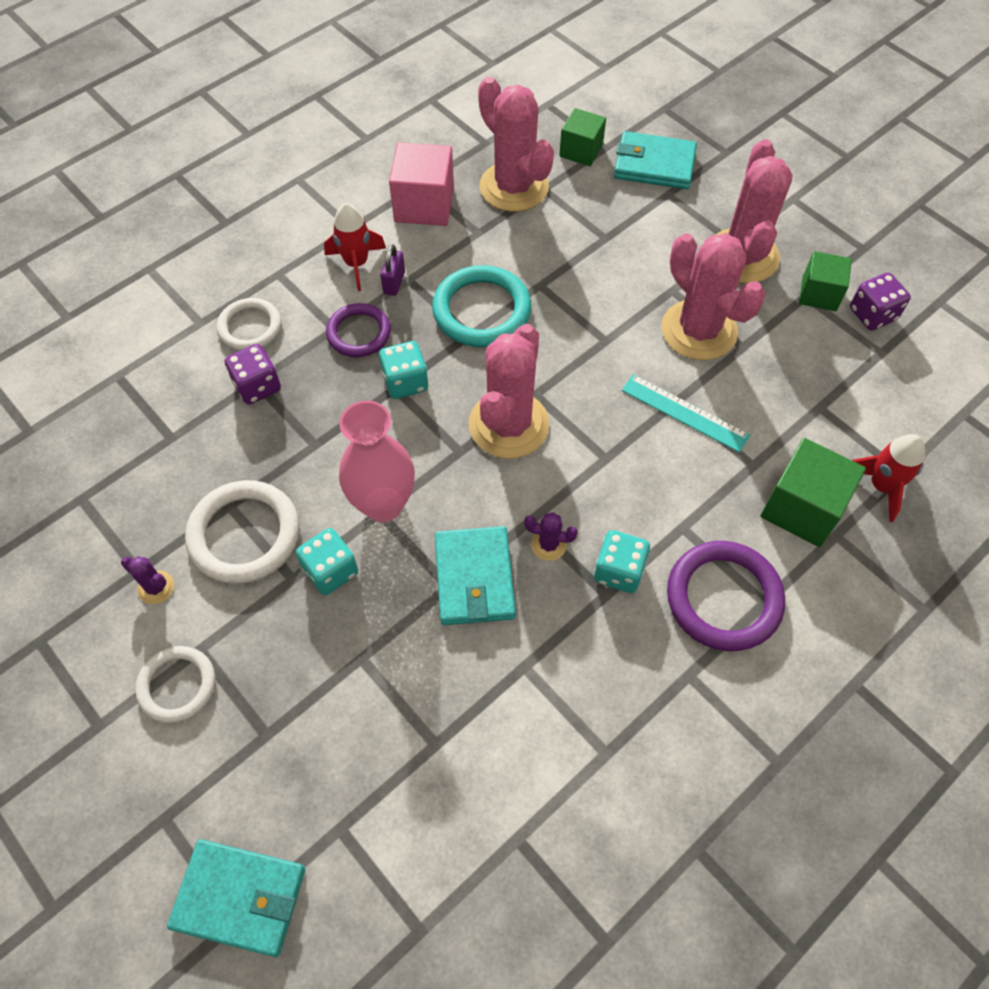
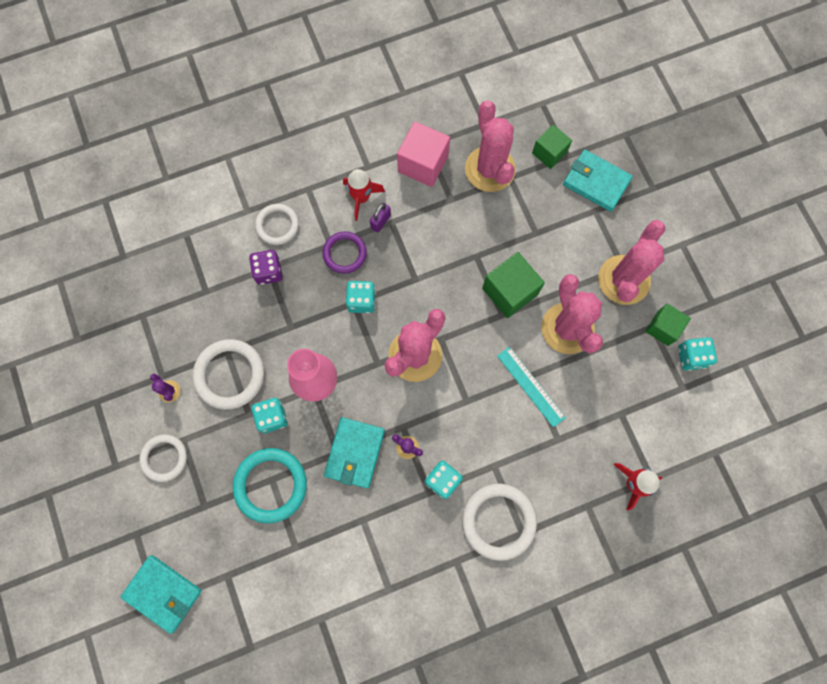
camera: 20 degrees right, 15 degrees up
turquoise ring [432,265,531,347] -> turquoise ring moved to [233,448,307,523]
purple ring [667,541,785,651] -> white ring [462,483,537,561]
green cube [760,438,866,547] -> green cube moved to [482,252,545,318]
purple dice [850,273,911,331] -> turquoise dice [678,337,717,371]

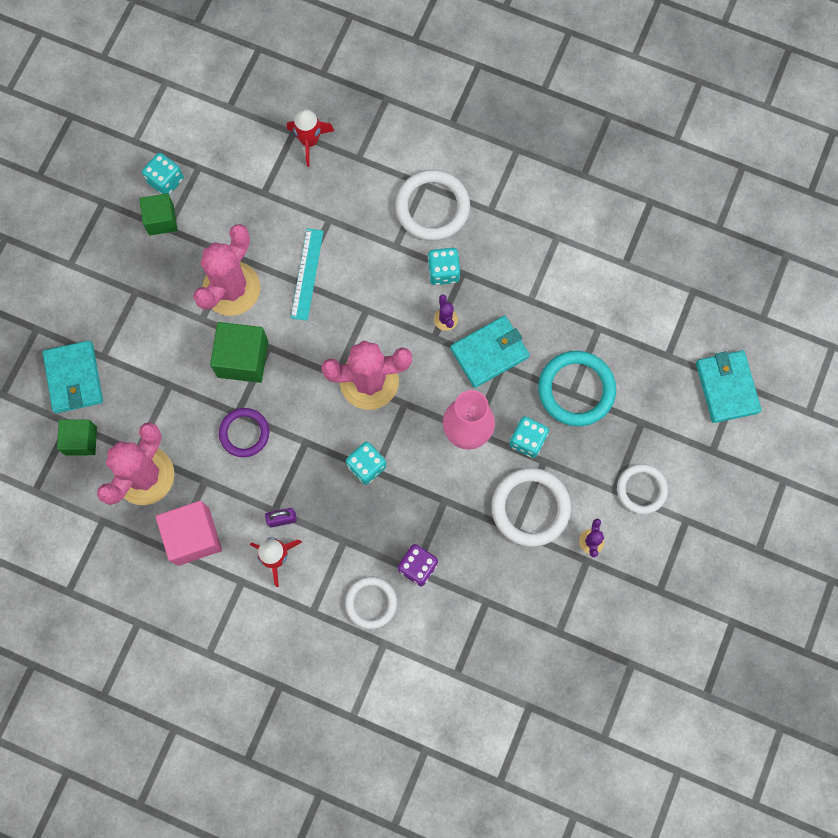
camera: 135 degrees left, 0 degrees up
purple ring [323,231,367,274] -> purple ring moved to [219,408,269,457]
pink cactus [598,220,665,305] -> none

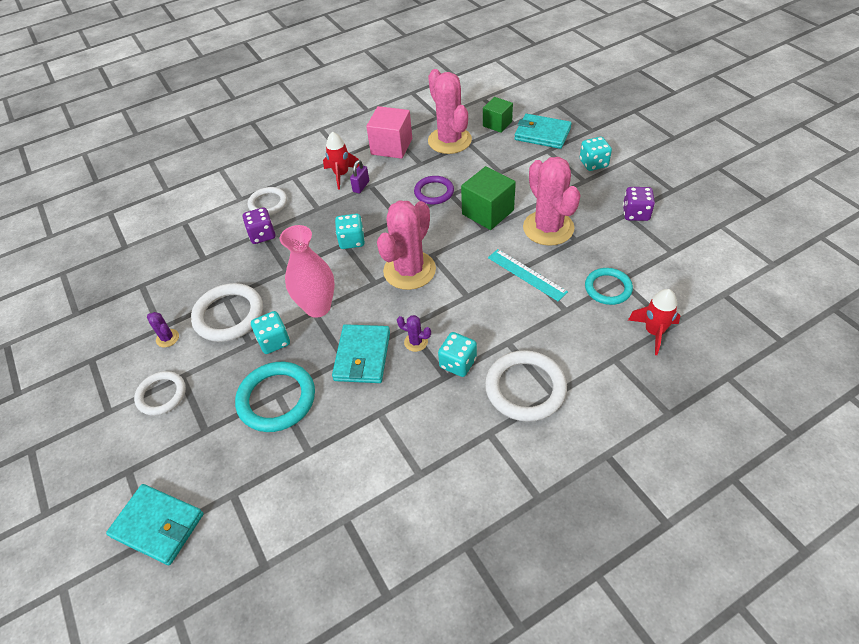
camera: 130 degrees right, 25 degrees down
green cube [139,193,178,235] -> purple dice [623,187,655,221]
turquoise dice [142,153,184,195] -> turquoise dice moved to [580,137,612,171]
none -> turquoise ring [585,268,633,305]

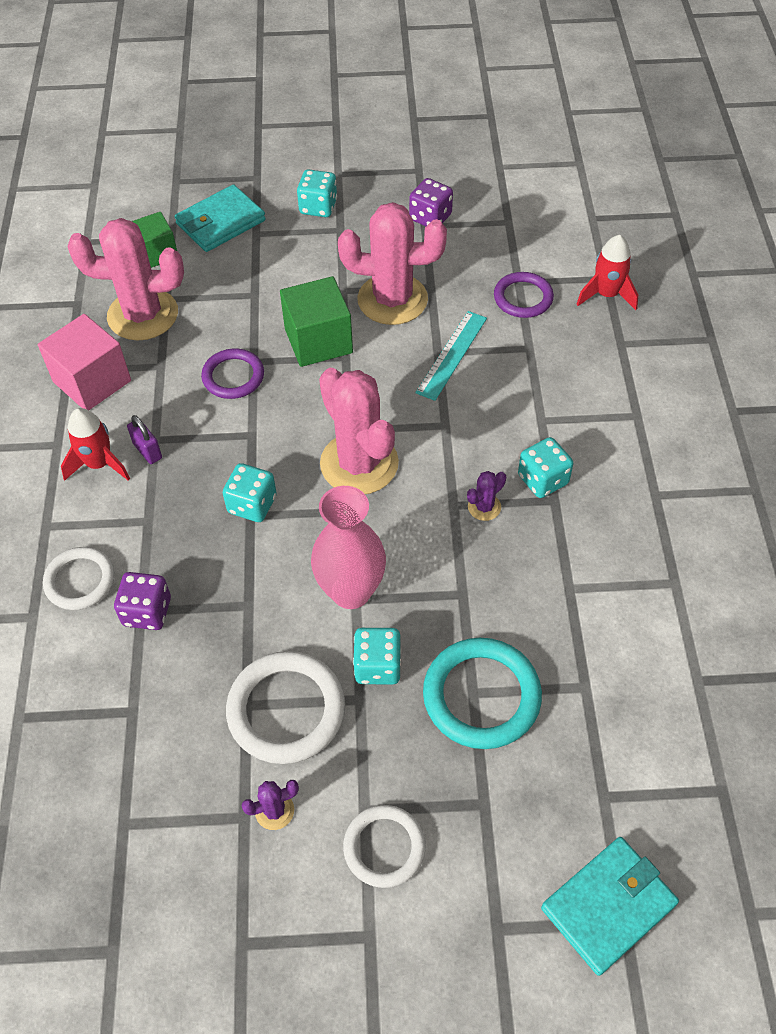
camera: 65 degrees left, 5 degrees up
turquoise wallet [332,324,390,383] -> none
white ring [485,350,567,422] -> none
turquoise ruler [488,249,568,301] -> turquoise ruler turned 45 degrees counterclockwise [415,311,487,401]
turquoise ring [585,268,633,305] -> purple ring [494,272,554,318]

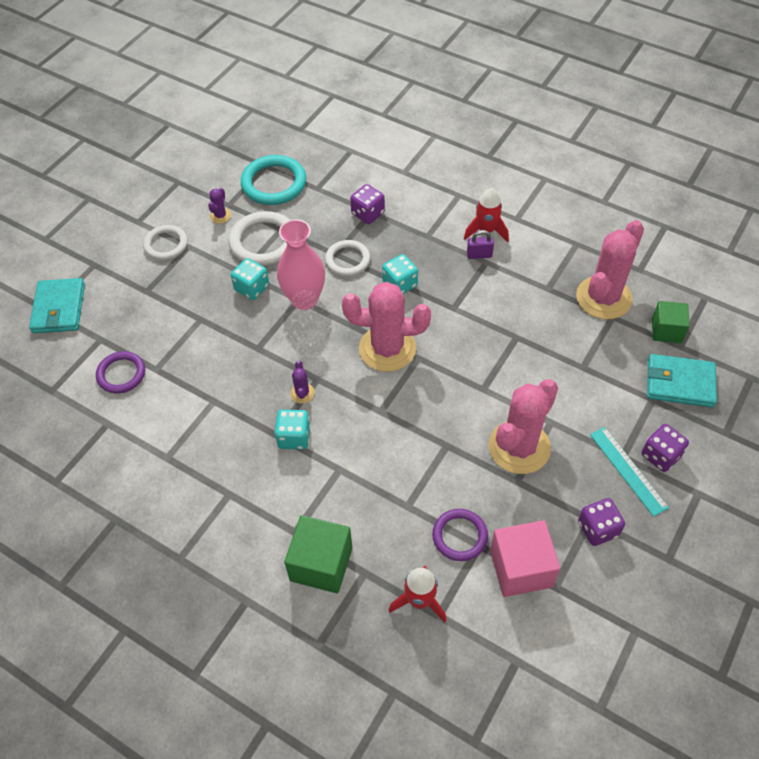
camera: 125 degrees right, 0 degrees up
pink cube [38,314,131,410] -> pink cube moved to [490,520,561,597]
white ring [43,547,115,610] -> white ring moved to [325,240,370,276]
turquoise wallet [175,184,266,252] -> turquoise wallet turned 75 degrees counterclockwise [647,354,717,407]
purple ring [201,349,264,399] -> purple ring moved to [96,351,145,393]
green cube [280,276,353,367] -> green cube moved to [284,515,353,594]
turquoise dice [297,169,337,217] -> purple dice [641,424,689,472]
turquoise ruler [415,311,487,401] -> turquoise ruler moved to [590,427,669,517]
turquoise ring [423,638,542,749] -> turquoise ring moved to [241,155,306,205]

